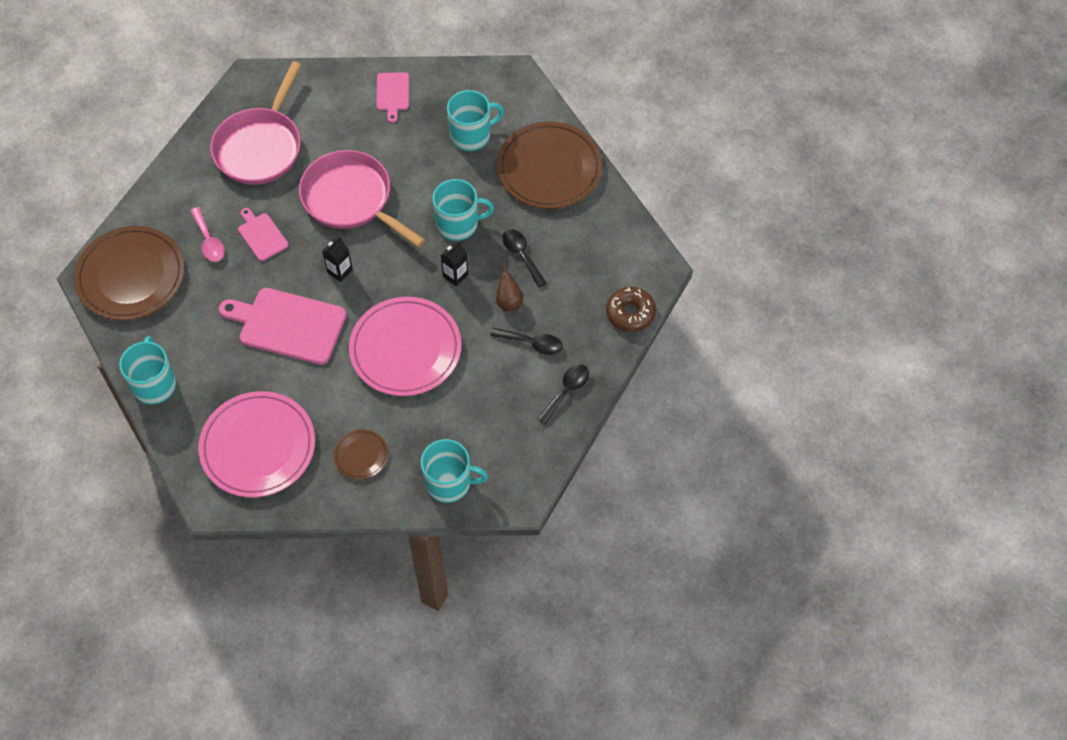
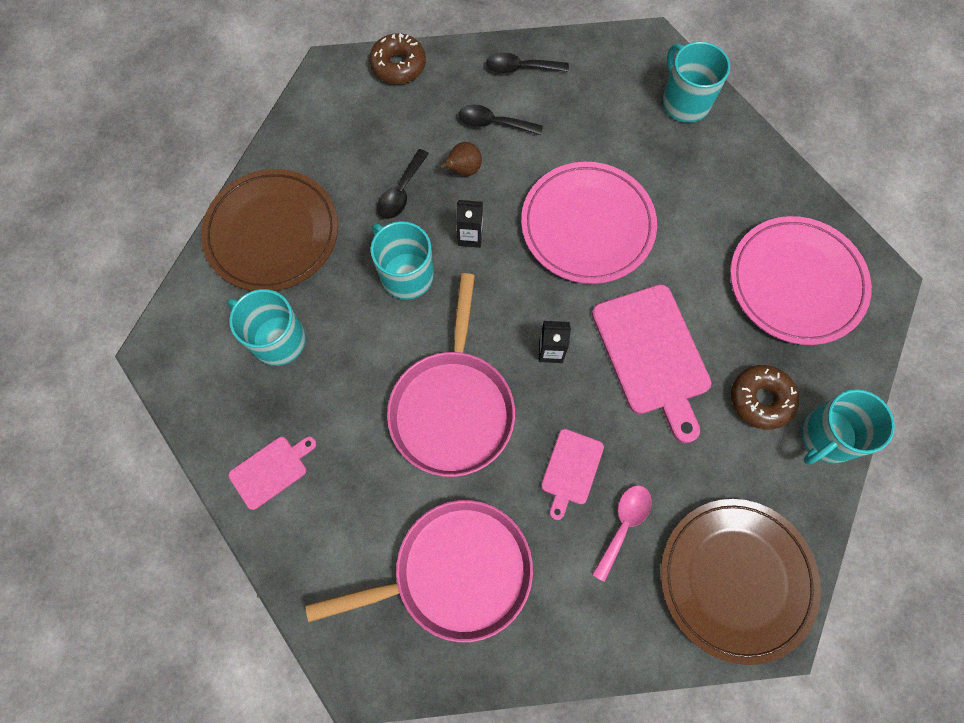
camera: 125 degrees left, 10 degrees up
brown plate [333,429,388,479] -> none
black spoon [490,328,563,355] -> black spoon turned 60 degrees counterclockwise [459,104,543,135]
none -> brown donut [731,365,799,430]

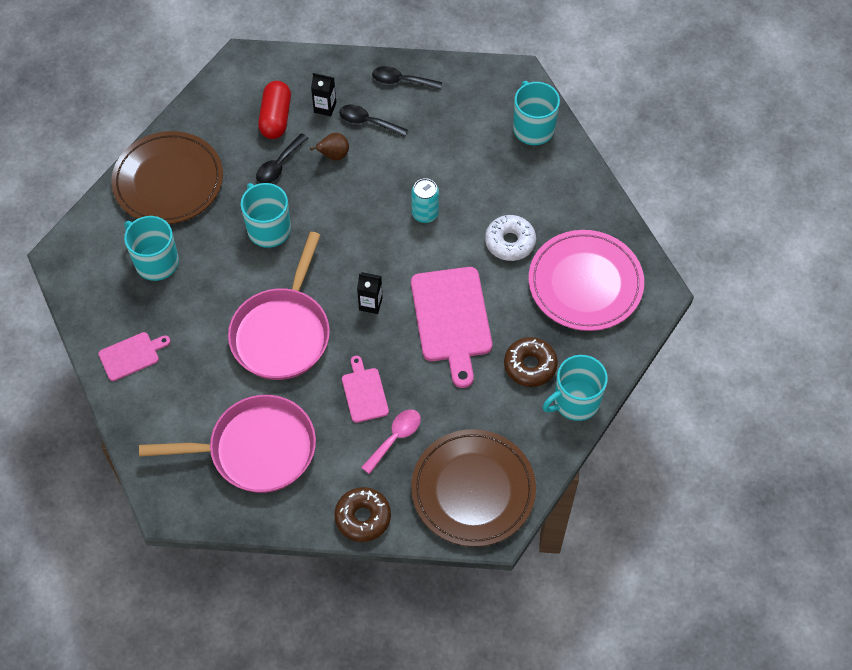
camera: 10 degrees right, 10 degrees down
brown donut [369,33,426,84] -> brown donut moved to [334,487,391,542]
black carton [456,200,483,248] -> black carton moved to [311,73,336,117]
pink plate [521,162,657,284] -> turquoise can [411,178,439,223]
pink cutting board [541,429,604,520] -> pink cutting board turned 135 degrees clockwise [342,356,389,423]
none -> red capsule [258,81,291,139]
none -> white donut [485,215,536,261]

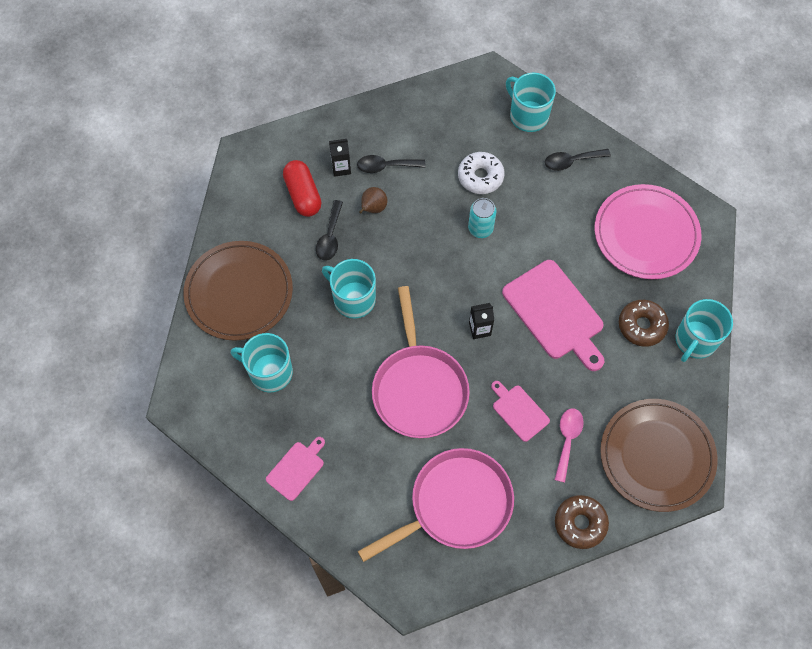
camera: 25 degrees left, 5 degrees up
black spoon [372,66,442,90] -> black spoon moved to [545,149,611,171]
white donut [485,215,536,261] -> white donut moved to [458,152,504,194]

